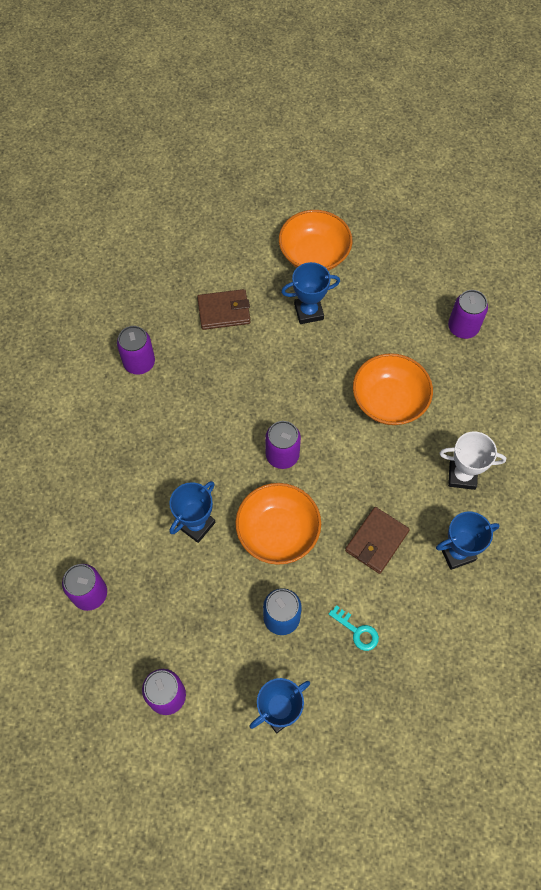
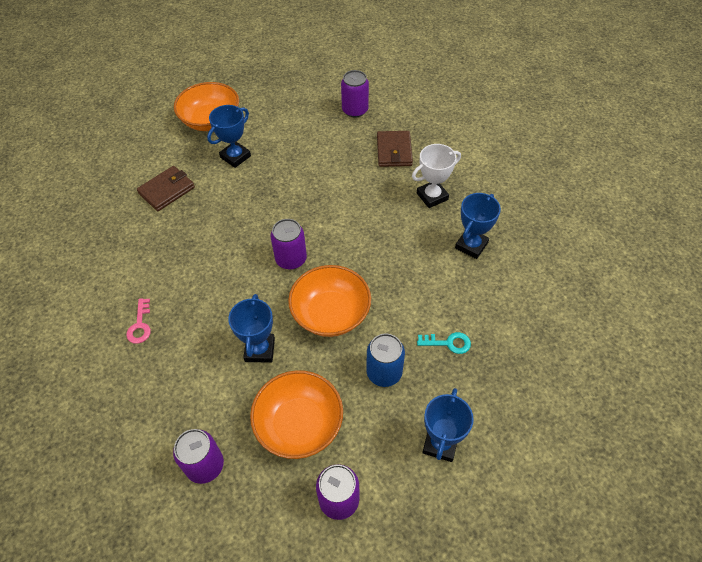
camera: 35 degrees left, 10 degrees down
purple can [117,326,155,375] -> none
brown wallet [345,507,410,574] -> brown wallet moved to [377,131,413,167]
orange bowl [353,353,433,425] -> orange bowl moved to [250,370,343,459]
none -> pink key [126,298,151,344]

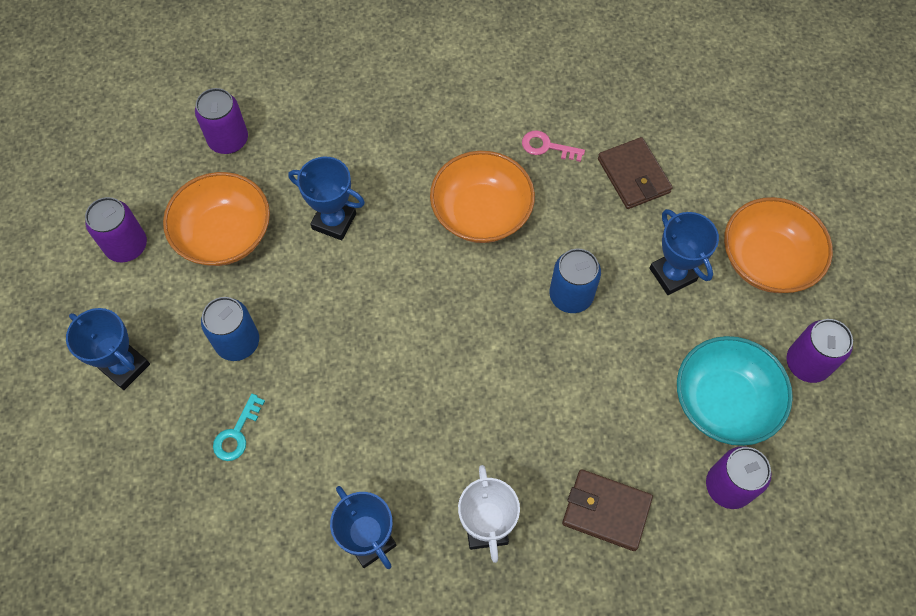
camera: 110 degrees right, 10 degrees up
pink key [126,298,151,344] -> pink key moved to [522,130,585,162]
purple can [271,219,307,270] -> purple can moved to [787,319,853,383]
orange bowl [288,265,371,337] -> orange bowl moved to [430,151,535,243]
none -> blue can [550,249,601,313]
none -> turquoise bowl [677,336,793,446]

